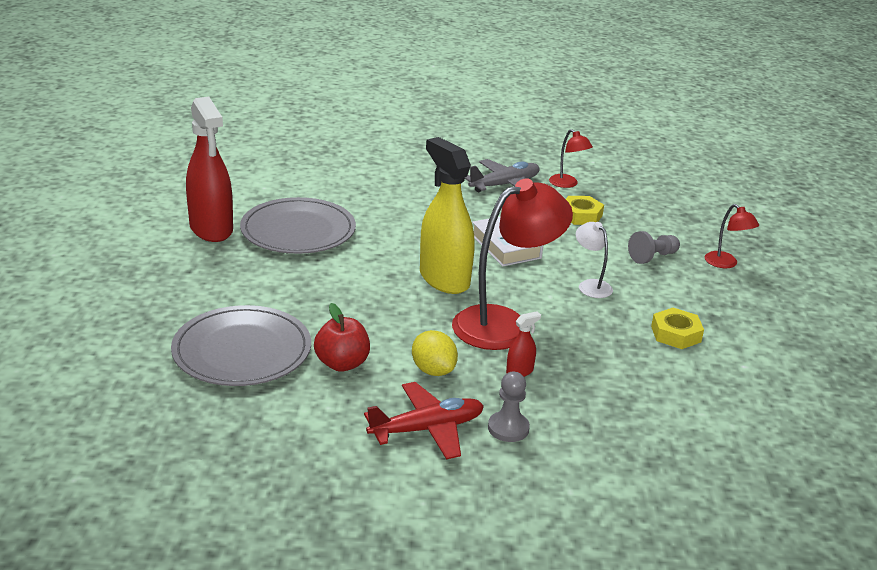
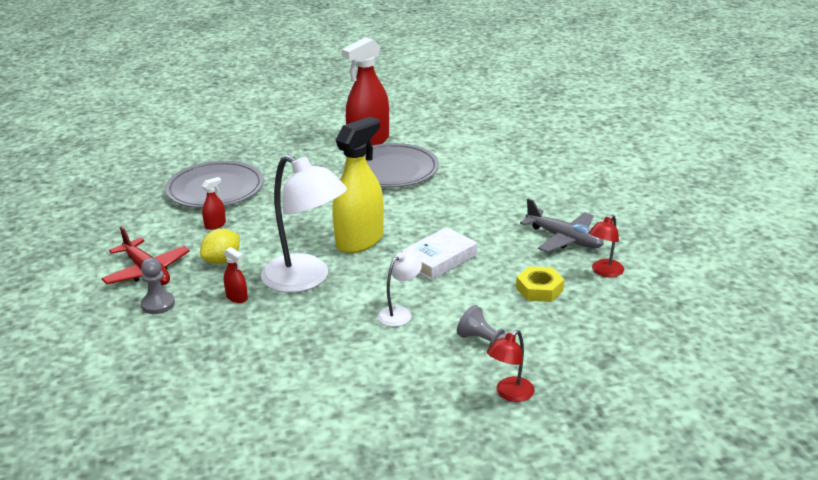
camera: 75 degrees right, 0 degrees up
red apple [314,303,370,372] -> red spray bottle [202,177,226,230]
red lamp [452,178,573,350] -> white lamp [261,154,347,293]
yellow nut [651,308,704,349] -> none

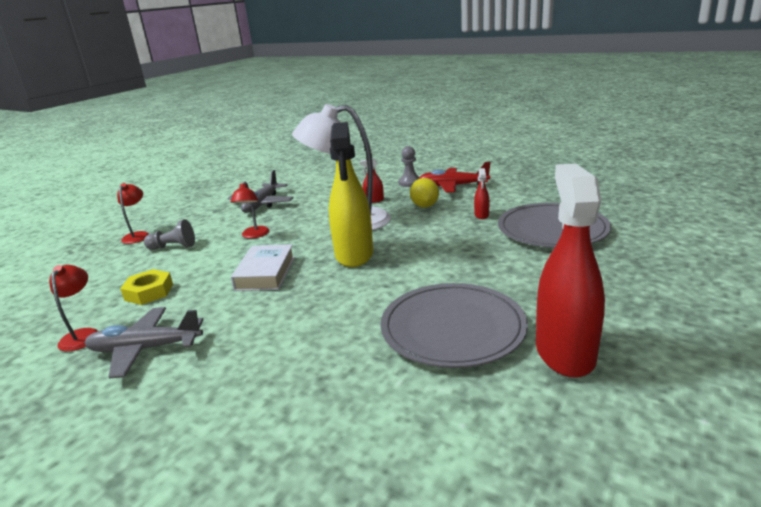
camera: 140 degrees right, 5 degrees down
white lamp [377,252,422,327] -> red lamp [231,182,269,238]
none -> grey plane [227,170,293,213]

